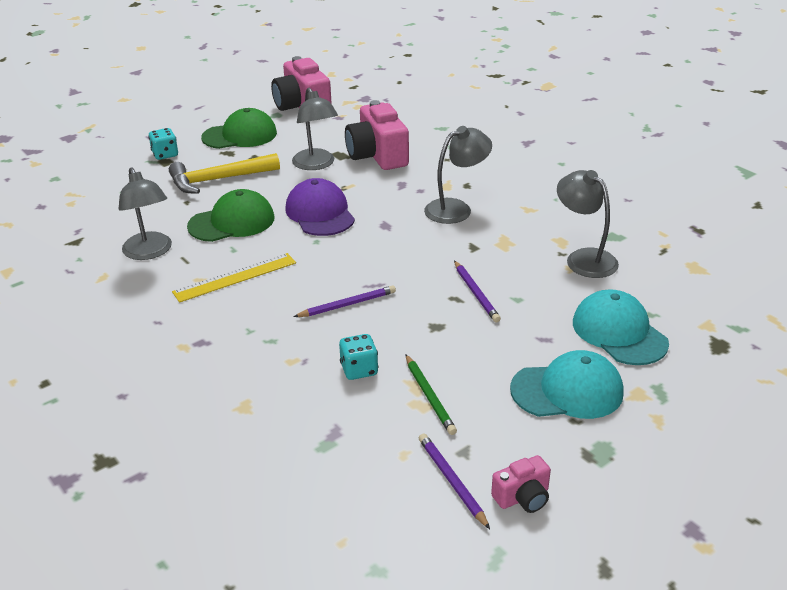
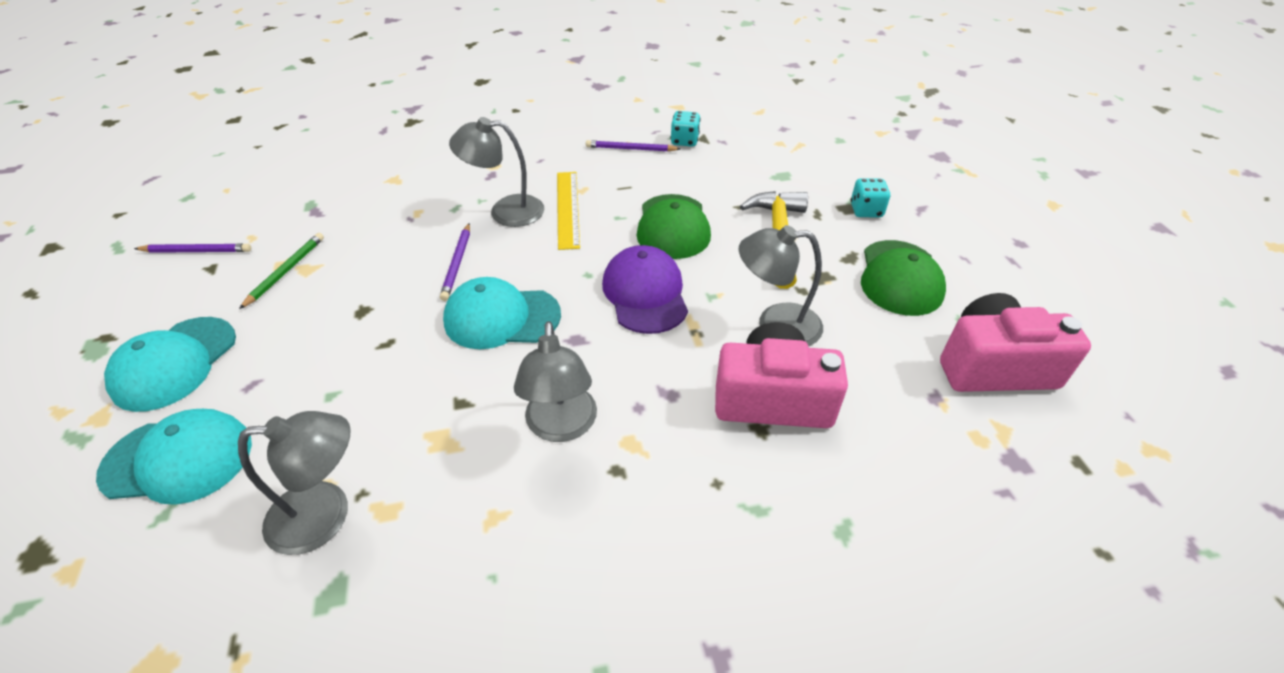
camera: 115 degrees right, 10 degrees up
grey lamp [118,168,172,260] -> grey lamp moved to [449,117,544,227]
purple cap [285,178,355,236] -> purple cap turned 105 degrees counterclockwise [602,245,688,334]
turquoise dice [339,334,378,380] -> turquoise dice moved to [670,111,701,147]
green pencil [405,354,457,435] -> green pencil turned 105 degrees clockwise [239,233,324,309]
purple pencil [454,261,501,322] -> purple pencil moved to [586,140,681,152]
pink camera [491,455,551,513] -> none
none -> turquoise cap [443,277,561,349]

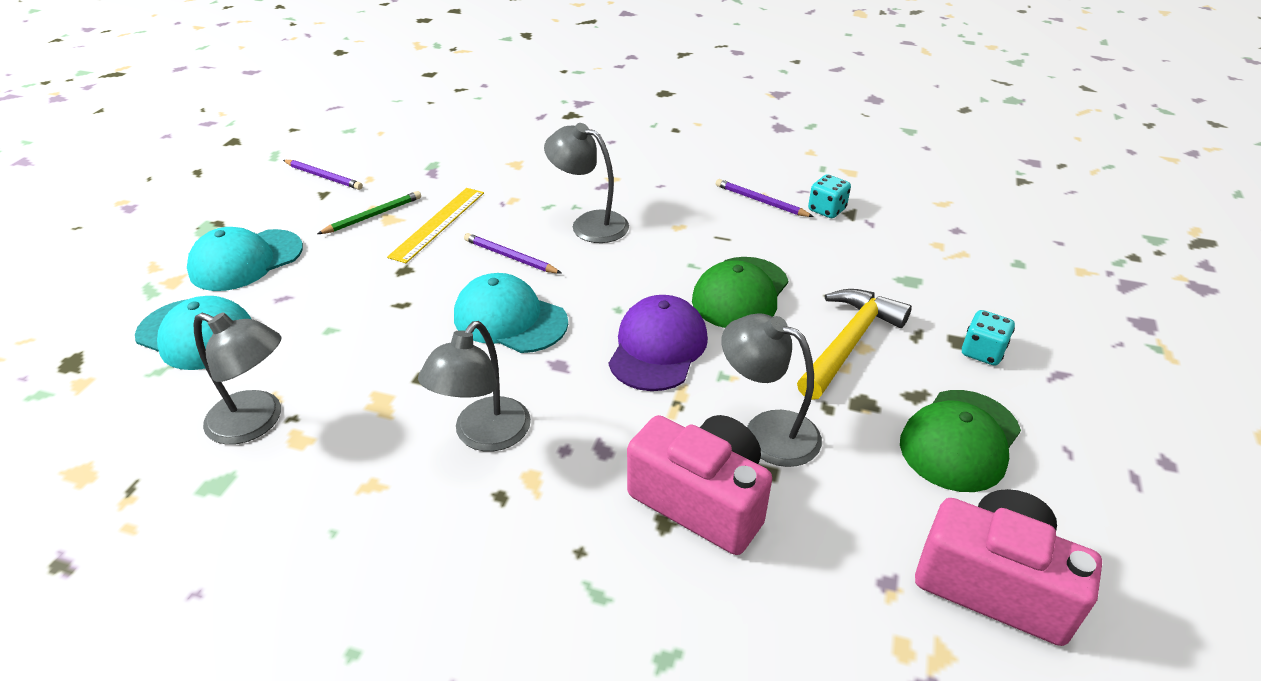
camera: 30 degrees right, 5 degrees down
purple pencil [440,223,470,301] -> purple pencil turned 90 degrees clockwise [464,233,562,274]
yellow ruler [557,172,580,250] -> yellow ruler moved to [387,188,484,263]

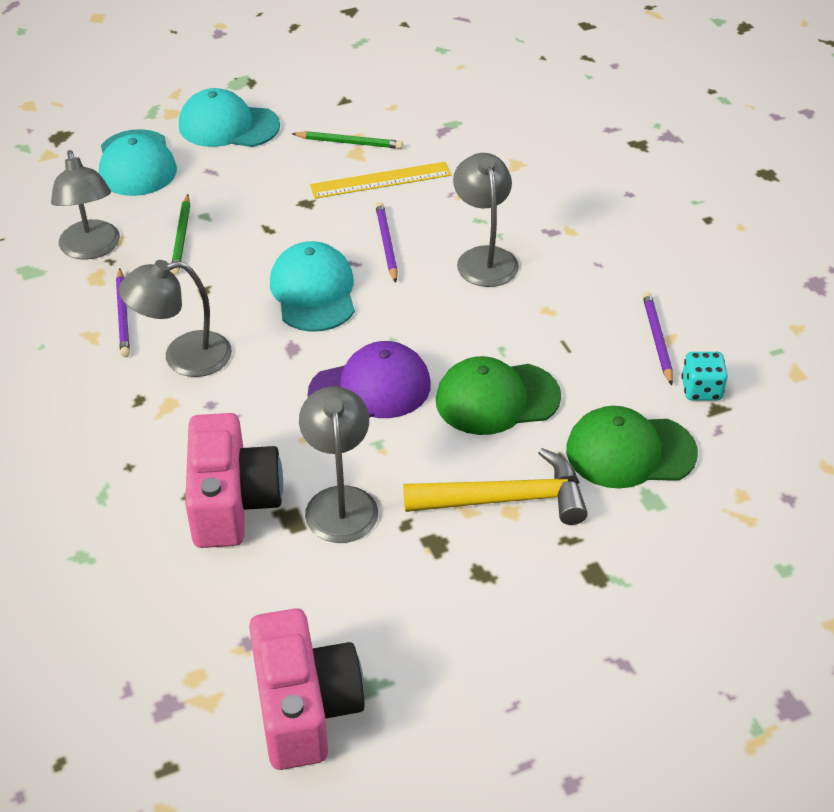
camera: 50 degrees right, 5 degrees up
purple pencil [283,160,363,190] -> purple pencil moved to [116,268,130,357]
green cap [900,390,1021,492] -> green cap moved to [566,406,698,489]
turquoise dice [962,310,1015,365] -> none
none -> green pencil [170,194,190,275]

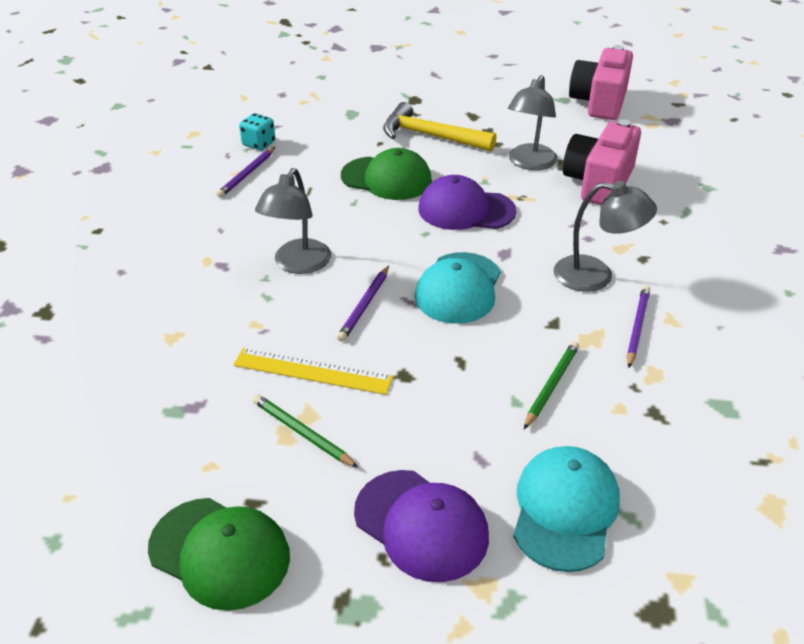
camera: 150 degrees left, 5 degrees down
grey lamp [51,150,120,260] -> none
turquoise cap [179,88,280,147] -> purple cap [354,470,489,582]
green cap [566,406,698,489] -> green cap moved to [148,498,290,611]

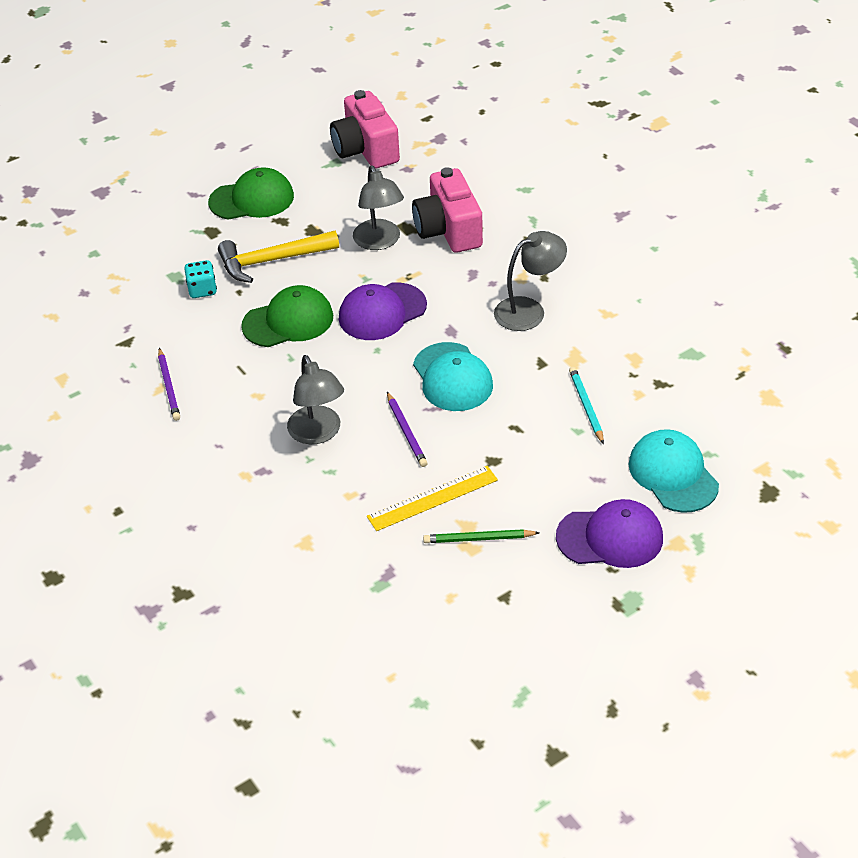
camera: 40 degrees left, 5 degrees up
green cap [148,498,290,611] -> green cap moved to [208,167,294,220]
turquoise dice [239,113,275,150] -> turquoise dice moved to [184,260,217,298]
green pencil [524,341,579,429] -> turquoise pencil [569,367,604,444]
purple pencil [627,286,650,368] -> none

